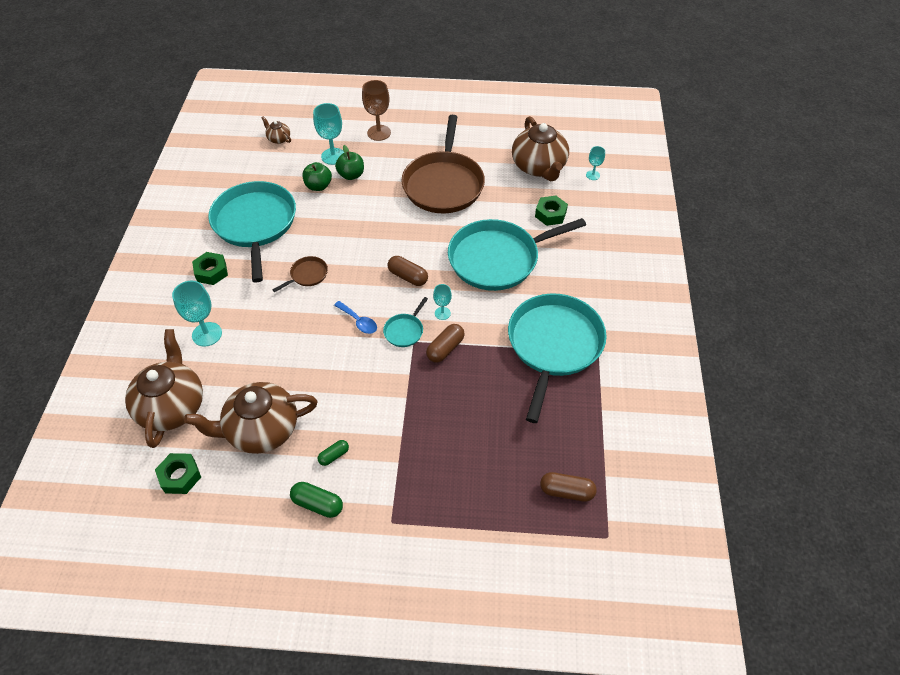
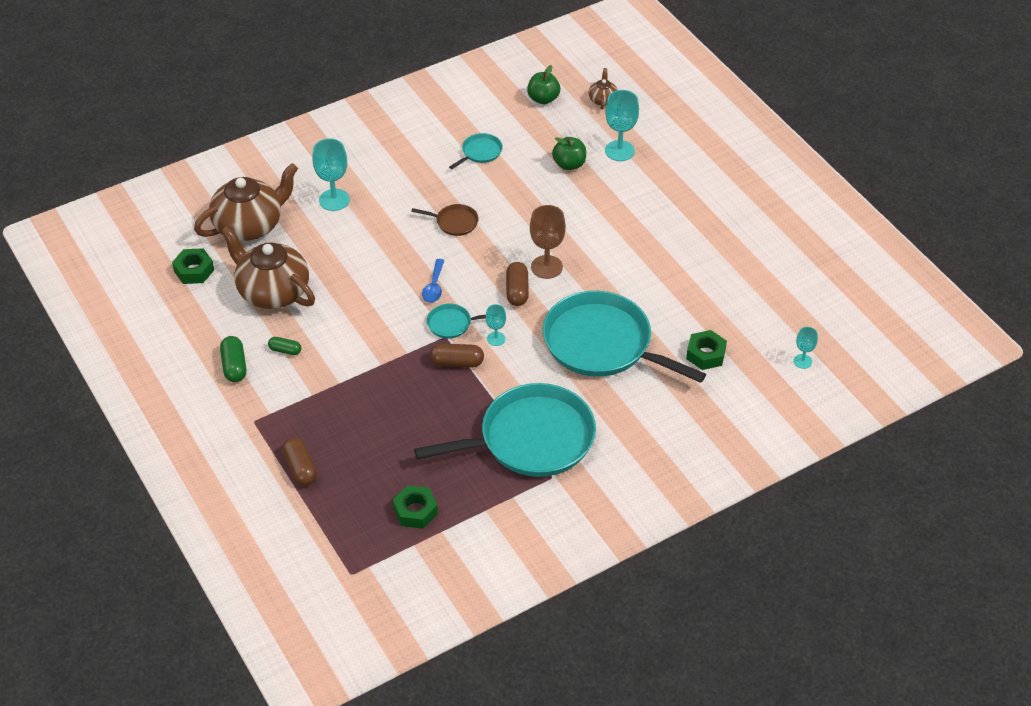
camera: 55 degrees right, 5 degrees down
green nut [192,252,228,285] -> green nut moved to [393,485,438,529]
turquoise pan [208,181,296,283] -> turquoise pan [449,133,503,169], size x0.41
green apple [335,145,364,180] -> green apple moved to [527,65,560,104]
brown goblet [362,80,391,141] -> brown goblet moved to [530,205,566,279]
brown pan [401,115,485,213] -> none
brown teapot [512,116,569,181] -> none
brown capsule [540,472,597,502] -> brown capsule moved to [282,437,317,486]

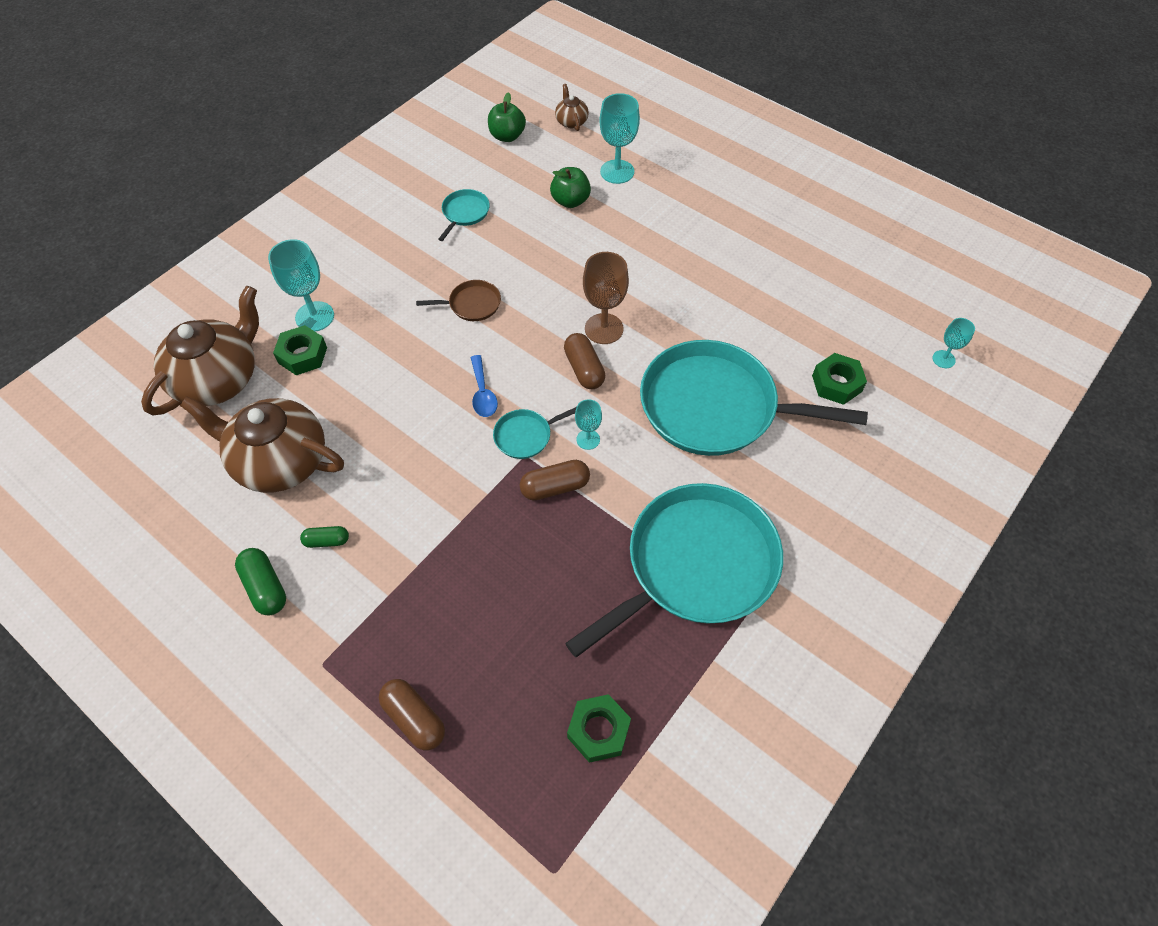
camera: 20 degrees left, 10 degrees up
green nut [172,248,214,284] -> green nut moved to [273,325,327,375]

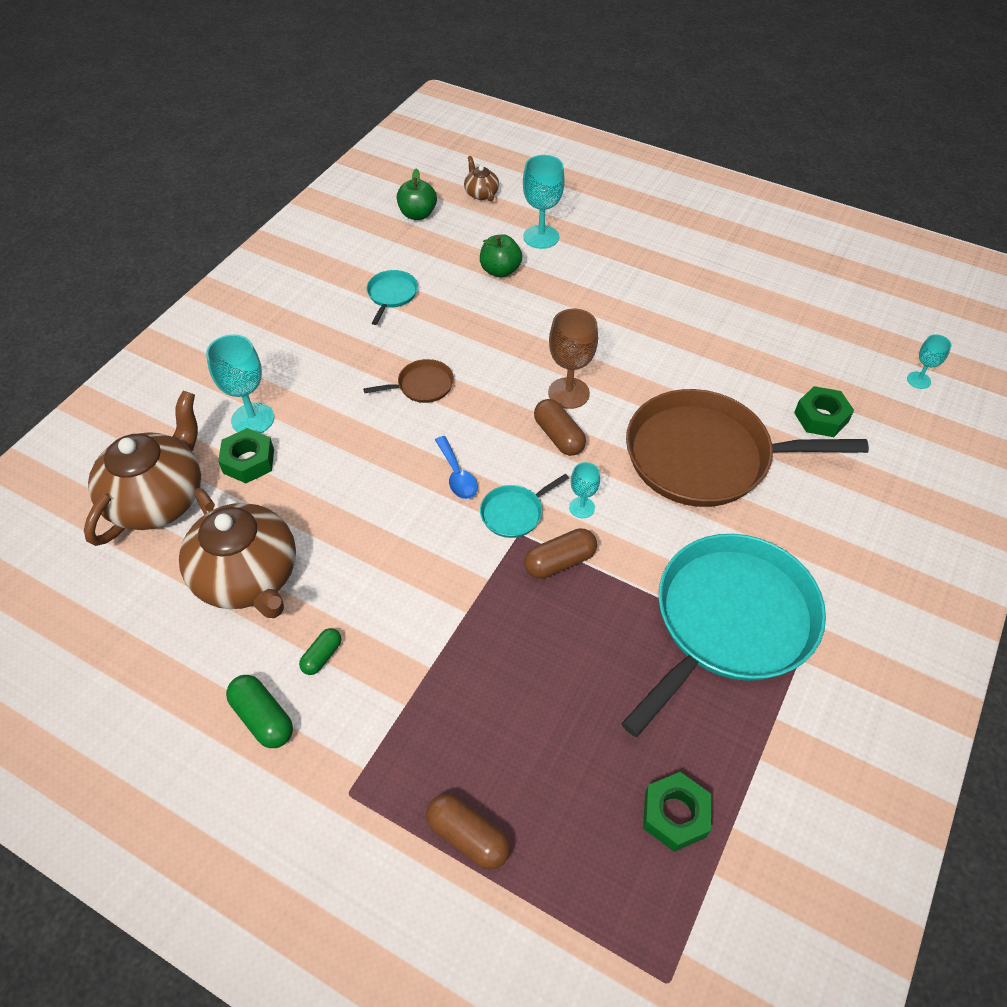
camera: 10 degrees left, 5 degrees down
brown teapot [180,396,344,493] -> brown teapot turned 135 degrees counterclockwise [179,488,296,618]
green capsule [300,526,349,548] -> green capsule turned 45 degrees counterclockwise [299,628,341,675]
turquoise pan [640,340,868,456] -> brown pan [626,389,869,507]

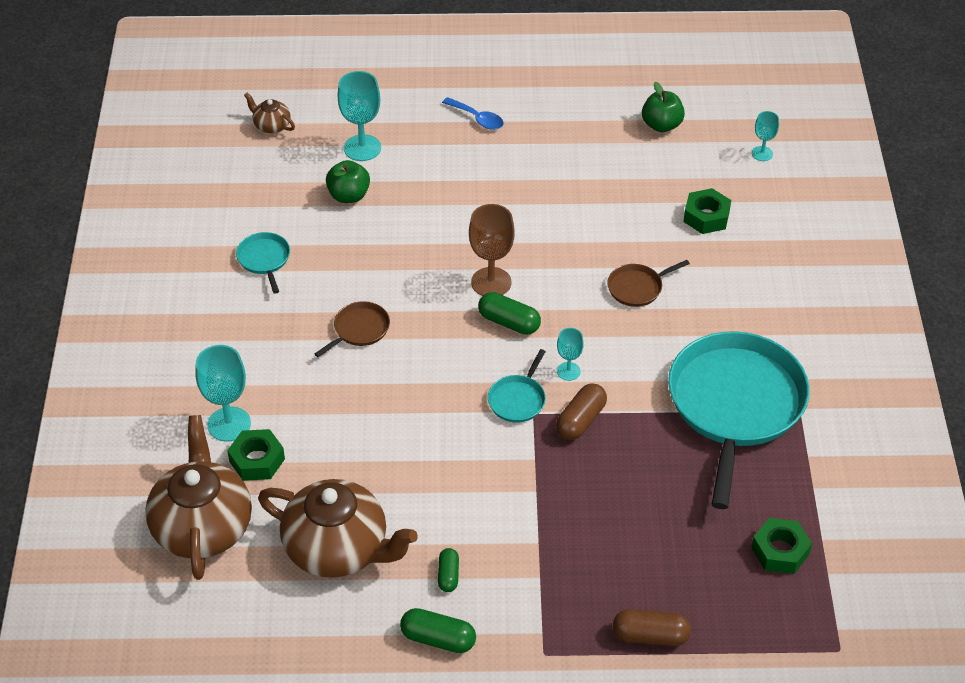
camera: 30 degrees left, 5 degrees down
green apple [397,169,437,220] -> green apple moved to [642,82,685,132]
blue spoon [435,436,478,499] -> blue spoon moved to [442,97,504,130]
brown capsule [534,399,586,456] -> green capsule [478,292,541,335]
brown pan [626,389,869,507] -> brown pan [607,260,690,307], size x0.41

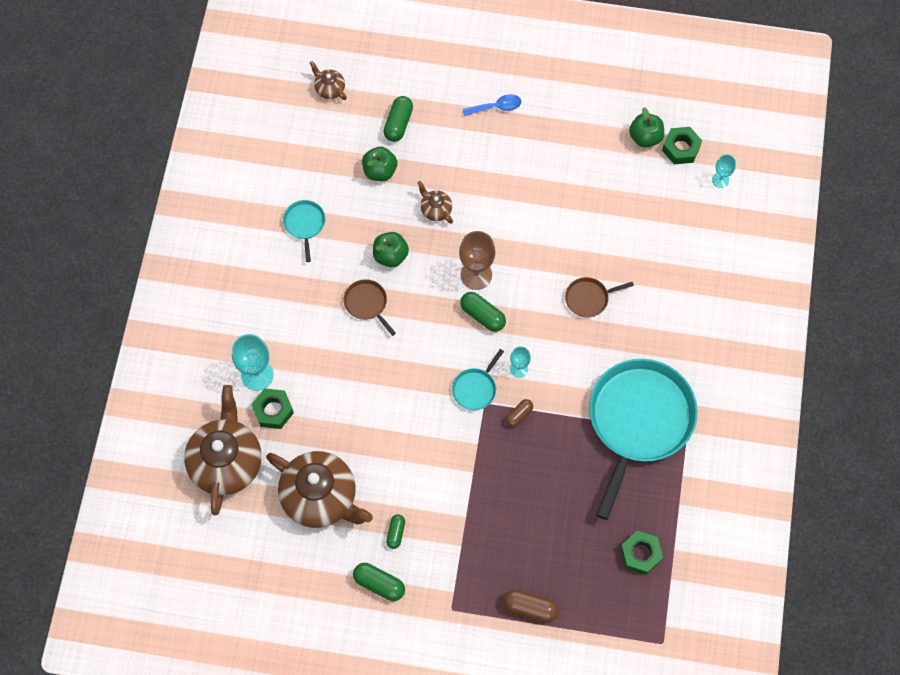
camera: 10 degrees right, 20 degrees up
brown pan [315,301,390,357] -> brown pan turned 90 degrees counterclockwise [344,279,396,336]
turquoise goblet [338,71,381,161] -> green capsule [383,96,413,142]
blue spoon [442,97,504,130] -> blue spoon turned 60 degrees counterclockwise [462,94,521,116]
brown capsule [556,383,607,440] -> brown capsule [506,399,533,427], size x0.64
green nut [683,188,731,234] -> green nut moved to [662,127,702,164]
none -> green apple [373,232,409,267]
none -> brown teapot [417,181,453,224]

